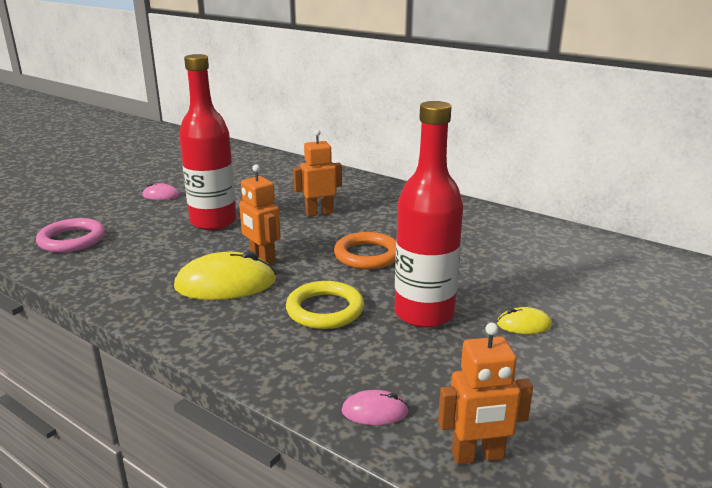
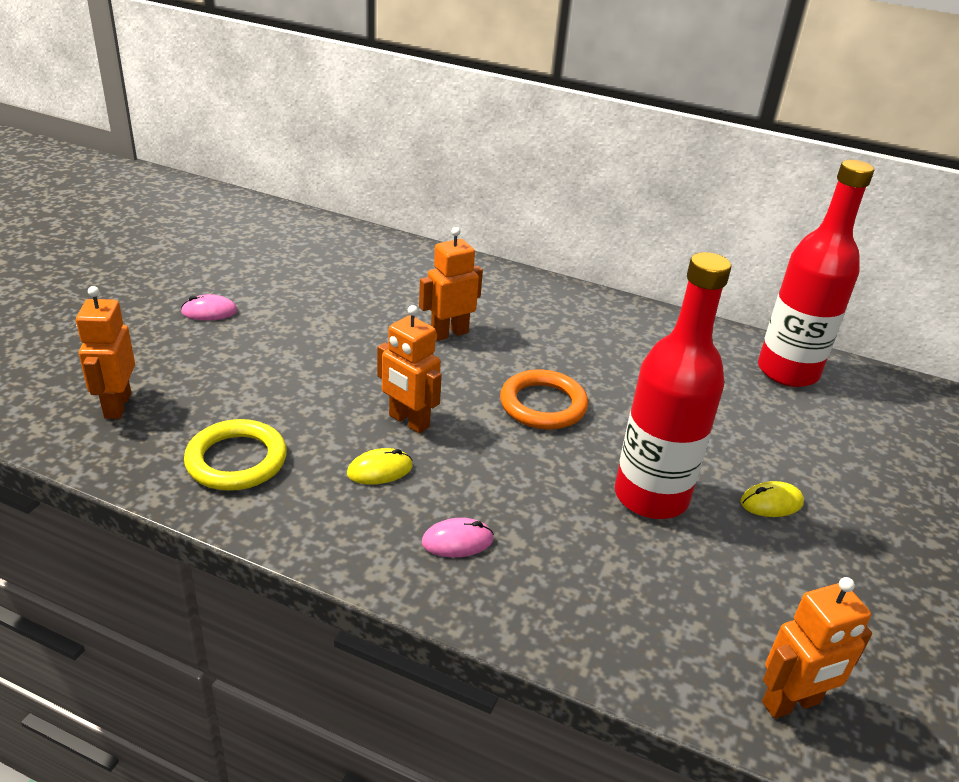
camera: 15 degrees left, 10 degrees up
pink ring [36,218,105,253] -> orange robot [76,286,135,419]
yellow mouse [174,251,276,300] -> yellow mouse [347,448,413,485], size x0.49
red bottle [179,54,237,230] -> red bottle moved to [758,160,874,387]
yellow ring [286,281,364,329] -> yellow ring moved to [184,419,287,491]
pink mouse [342,390,409,425] -> pink mouse moved to [422,518,494,558]

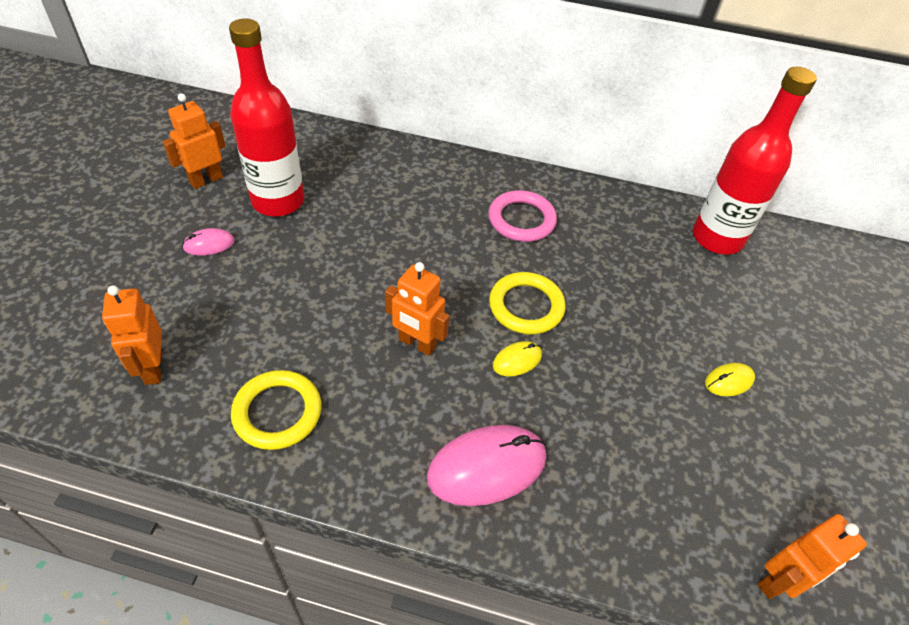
camera: 10 degrees left, 15 degrees up
yellow mouse [347,448,413,485] -> yellow mouse moved to [493,341,542,377]
orange robot [419,227,483,341] -> orange robot moved to [162,93,226,189]
pink mouse [422,518,494,558] -> pink mouse [426,425,546,506], size x2.03
orange ring [500,370,588,429] -> yellow ring [489,272,566,334]
red bottle [615,252,731,519] -> red bottle moved to [229,18,304,216]
none -> pink ring [489,190,557,242]

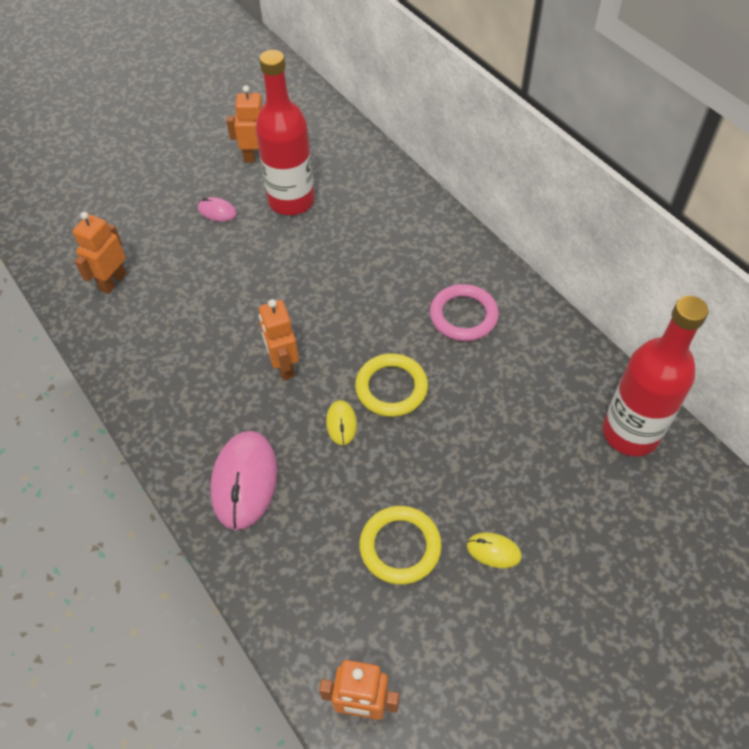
camera: 45 degrees right, 5 degrees up
yellow ring [231,370,321,450] -> yellow ring moved to [359,506,442,585]
pink mouse [426,425,546,506] -> pink mouse turned 75 degrees clockwise [210,431,278,530]
yellow mouse [493,341,542,377] -> yellow mouse turned 75 degrees clockwise [326,400,357,445]

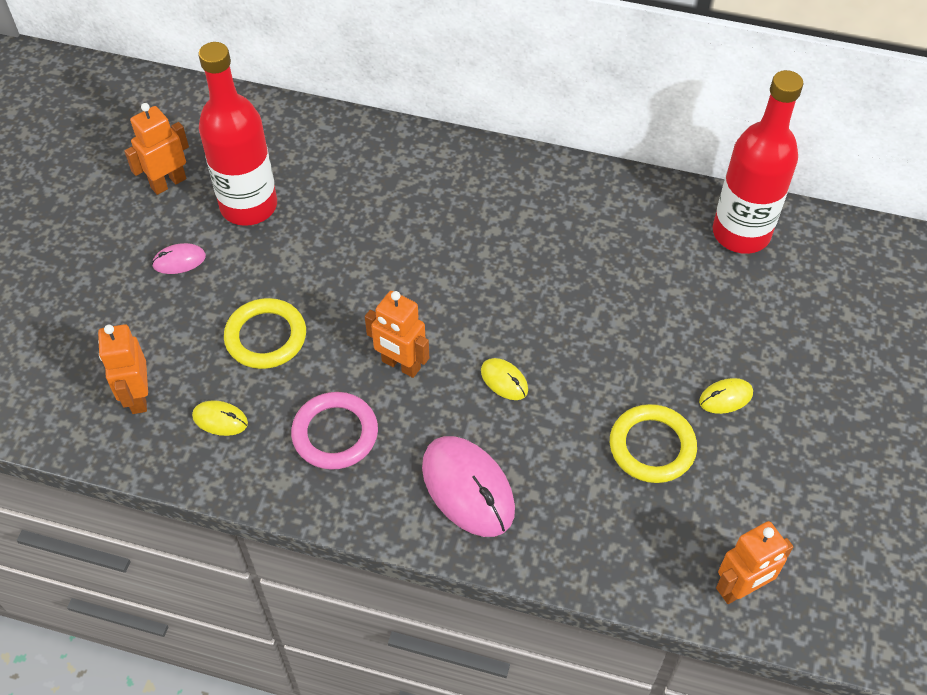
camera: 40 degrees left, 0 degrees up
yellow ring [355,353,428,417] -> yellow ring moved to [224,298,306,369]
pink ring [430,284,499,341] -> pink ring moved to [291,392,378,470]
none -> yellow mouse [192,400,248,436]

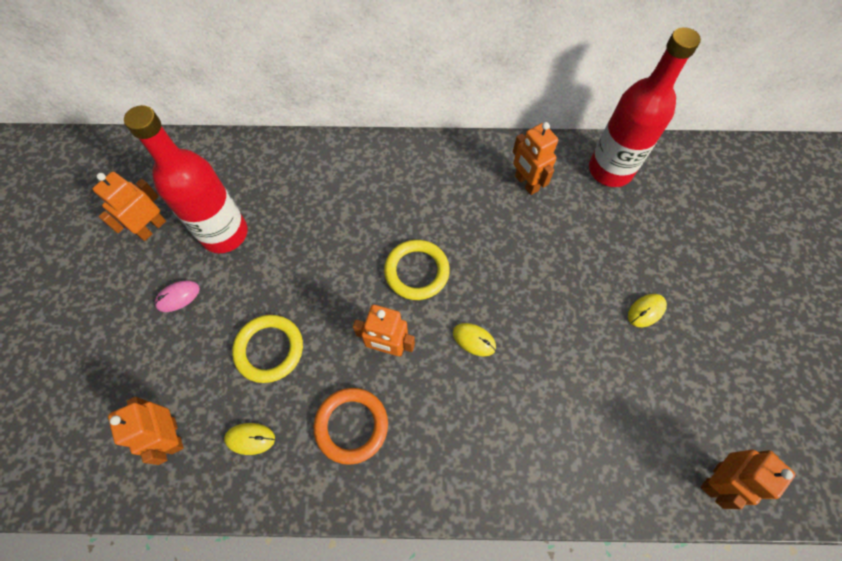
camera: 15 degrees left, 10 degrees up
pink ring [291,392,378,470] -> orange ring [314,388,388,465]
pink mouse [422,436,515,537] -> none
yellow ring [610,404,697,483] -> yellow ring moved to [384,240,450,300]
none -> orange robot [513,122,558,195]

